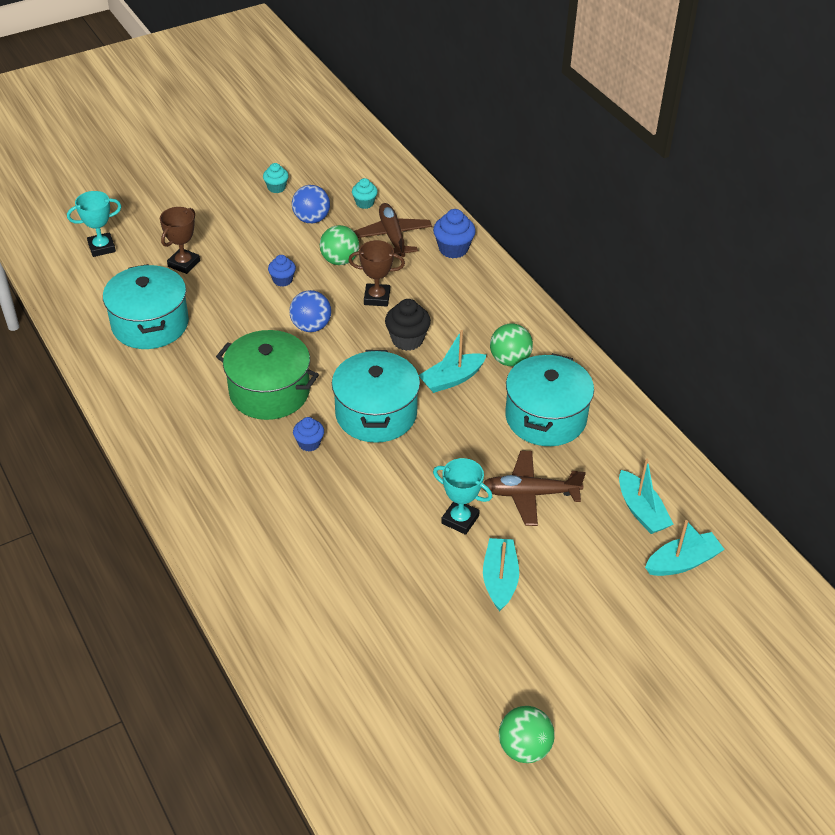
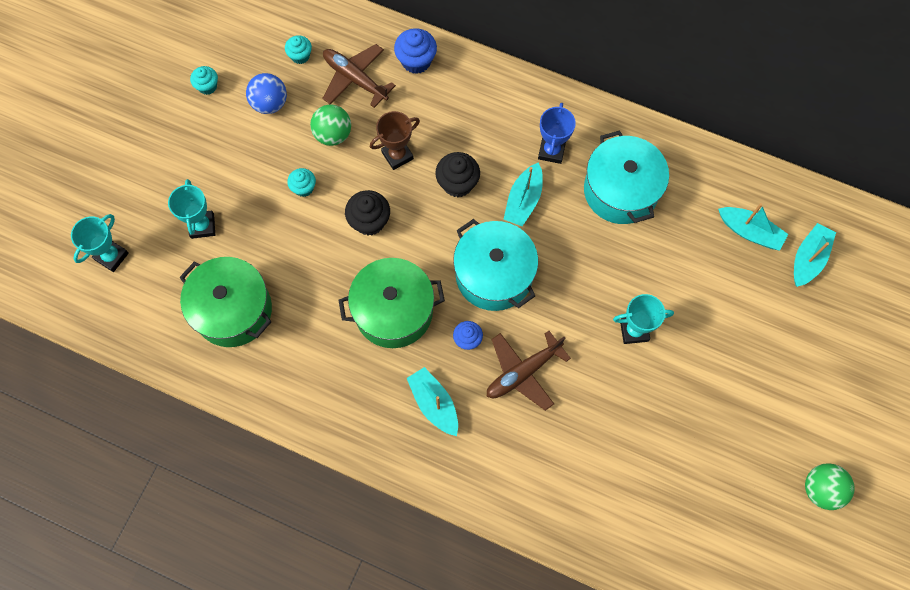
camera: 35 degrees left, 25 degrees up
turquoise pot [103,264,189,349] -> green pot [179,257,272,347]
brown trophy [160,207,200,274] -> turquoise trophy [168,179,215,239]
blue cupcake [268,255,296,287] -> turquoise cupcake [287,168,316,197]
blue ball [289,290,331,332] -> black cupcake [345,190,390,236]
brown plane [483,451,586,526] -> brown plane moved to [487,331,571,411]
turquoise boat [483,538,519,611] -> turquoise boat moved to [407,367,458,436]
green ball [490,323,533,366] -> blue trophy [538,103,576,164]

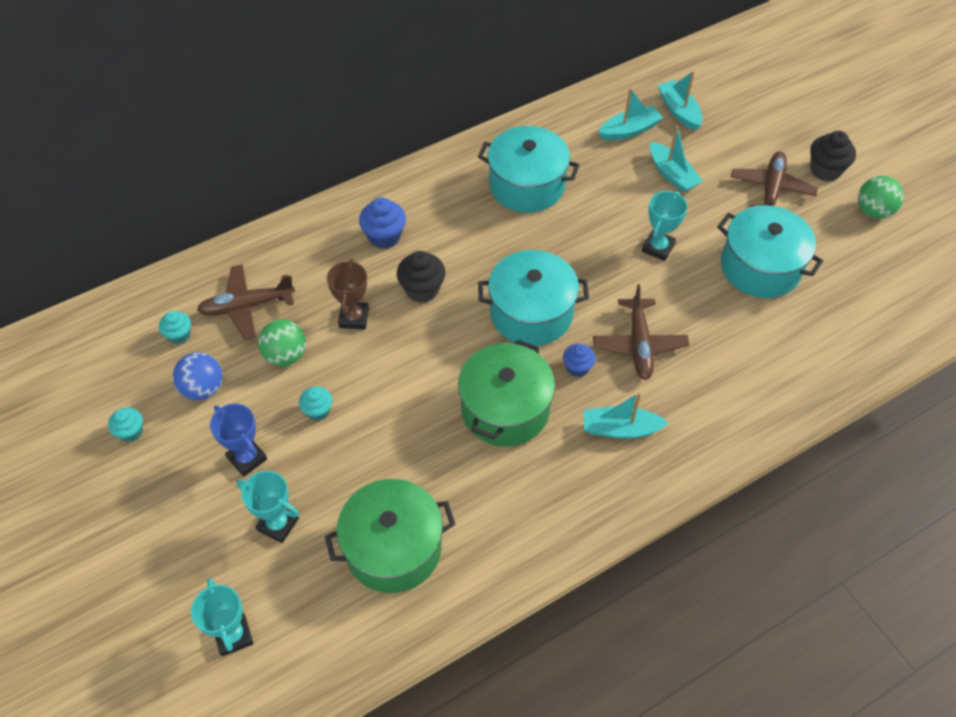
camera: 55 degrees left, 15 degrees down
black cupcake [345,190,390,236] -> black cupcake moved to [810,131,856,182]
blue cupcake [394,29,437,74] -> blue cupcake moved to [359,197,406,249]
turquoise boat [504,162,543,226] -> turquoise boat moved to [650,126,703,193]
blue trophy [538,103,576,164] -> blue trophy moved to [210,404,267,477]
none -> turquoise pot [717,205,823,298]
none -> brown plane [731,151,818,207]

